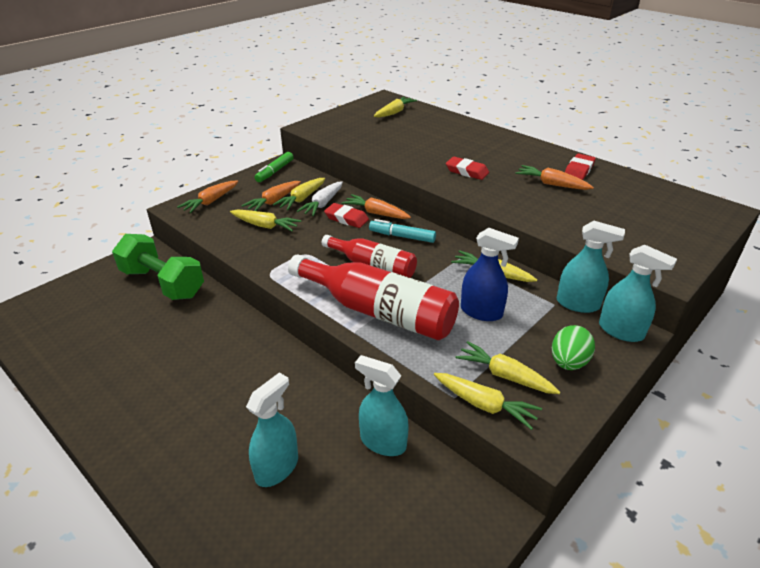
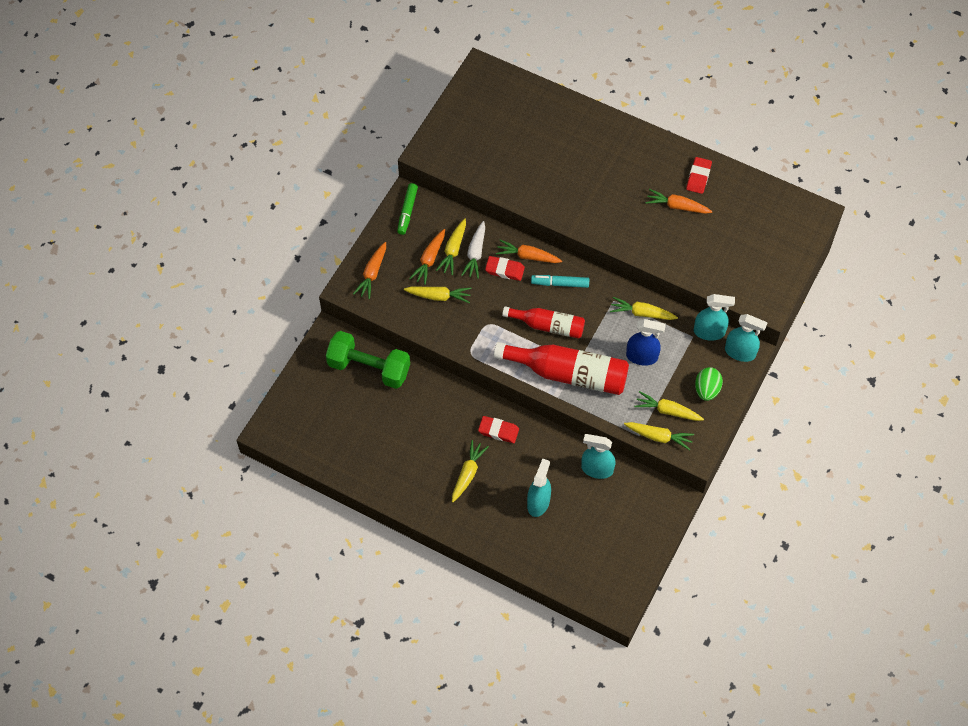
camera: 15 degrees left, 25 degrees up
yellow carrot [374,97,417,118] -> yellow carrot moved to [452,440,489,502]
red eraser [446,157,489,180] -> red eraser moved to [478,416,519,443]

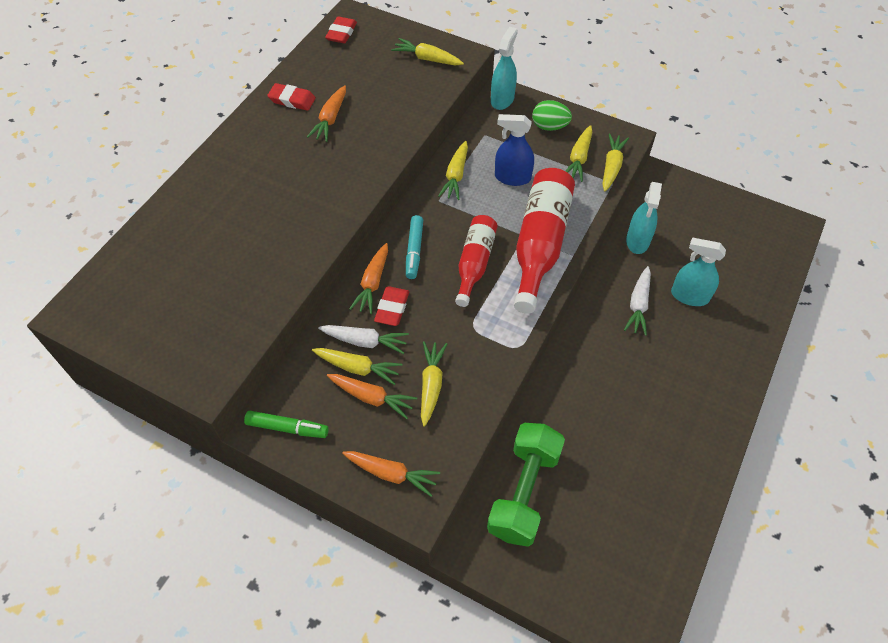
camera: 90 degrees left, 5 degrees down
yellow carrot [452,440,489,502] -> yellow carrot moved to [391,38,464,65]
red eraser [478,416,519,443] -> red eraser moved to [325,16,357,43]
blue spray bottle [626,319,666,366] -> blue spray bottle turned 90 degrees counterclockwise [495,114,534,186]
turquoise spray bottle [694,294,735,341] -> none
none -> white carrot [624,266,651,336]

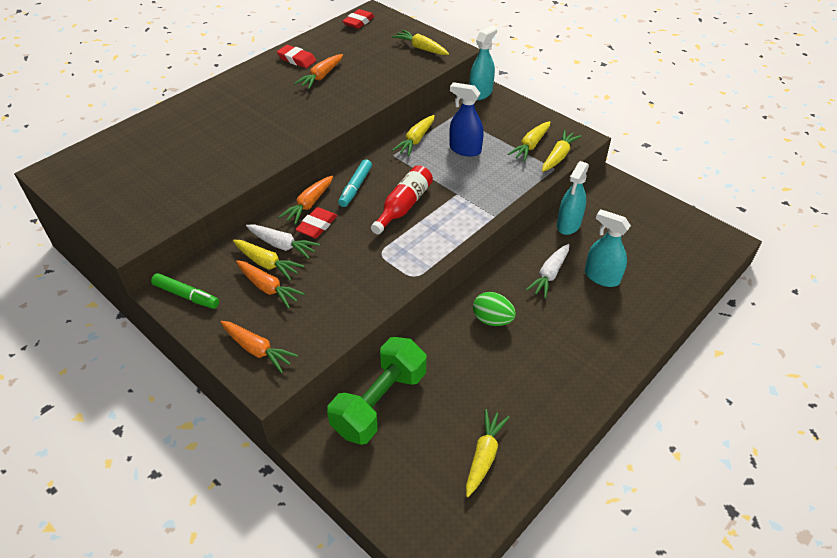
camera: 15 degrees right, 10 degrees down
yellow carrot [421,341,447,426] -> yellow carrot moved to [466,409,510,497]
red bottle [514,168,575,314] -> none
green egg [532,100,572,131] -> green egg moved to [473,292,516,326]

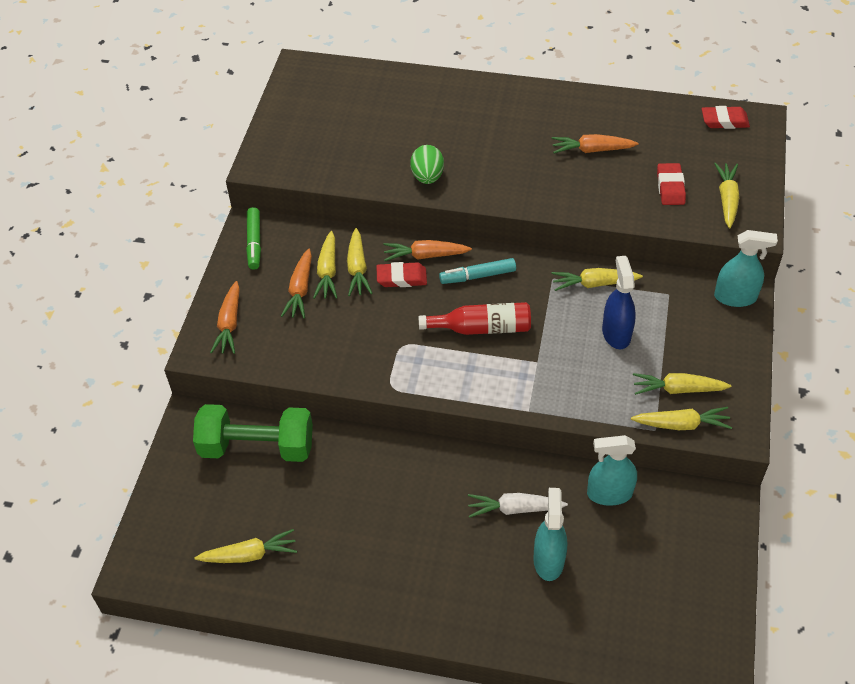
camera: 60 degrees right, 5 degrees up
white carrot [246,224,320,259] -> yellow carrot [347,228,372,296]
red eraser [277,45,316,68] -> red eraser moved to [657,163,686,205]
green egg [473,292,516,326] -> green egg moved to [410,145,444,184]

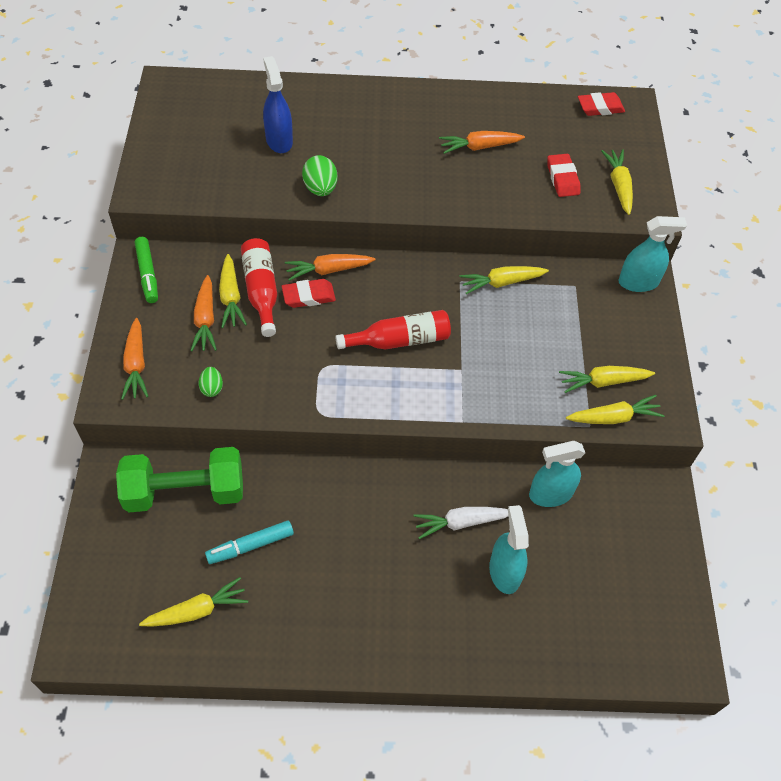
camera: 15 degrees left, 5 degrees up
yellow carrot [347,228,372,296] -> red bottle [241,238,277,337]
turquoise marker [439,258,516,284] -> turquoise marker moved to [205,520,294,564]
blue spray bottle [602,256,636,349] -> blue spray bottle moved to [263,56,293,153]
none -> green egg [199,367,223,397]

